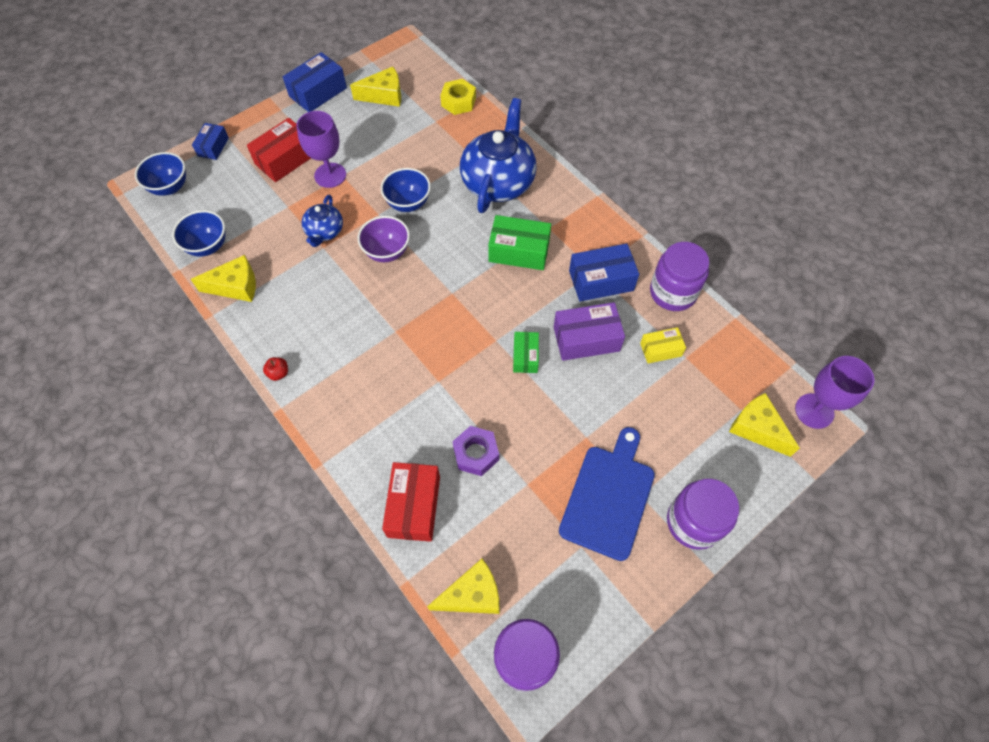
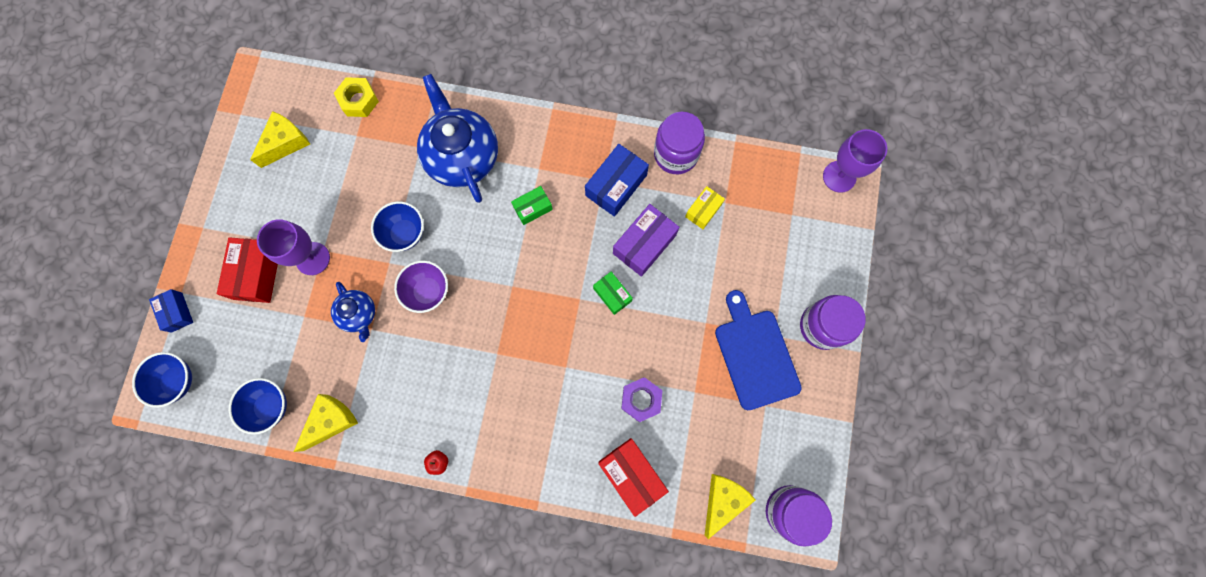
camera: 40 degrees left, 15 degrees up
blue box [283,52,347,112] -> none
green box [488,215,551,270] -> green box [511,186,553,225], size x0.60
yellow cheese [729,393,800,457] -> none

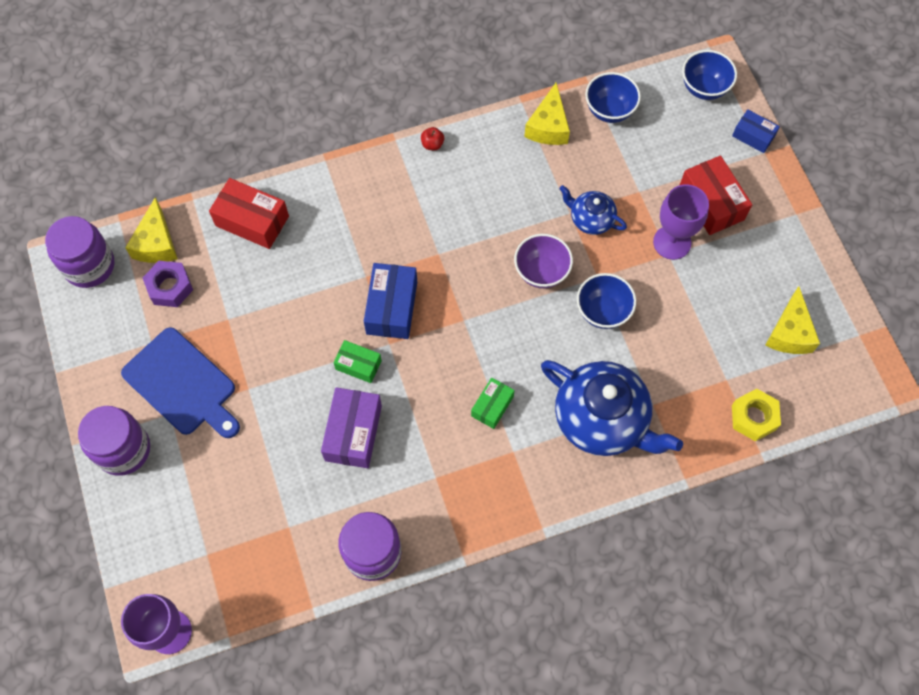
camera: 150 degrees right, 10 degrees down
blue box [585,144,649,217] -> blue box moved to [364,263,417,339]
purple nut [621,377,662,422] -> purple nut moved to [143,261,193,307]
yellow box [685,186,725,229] -> none

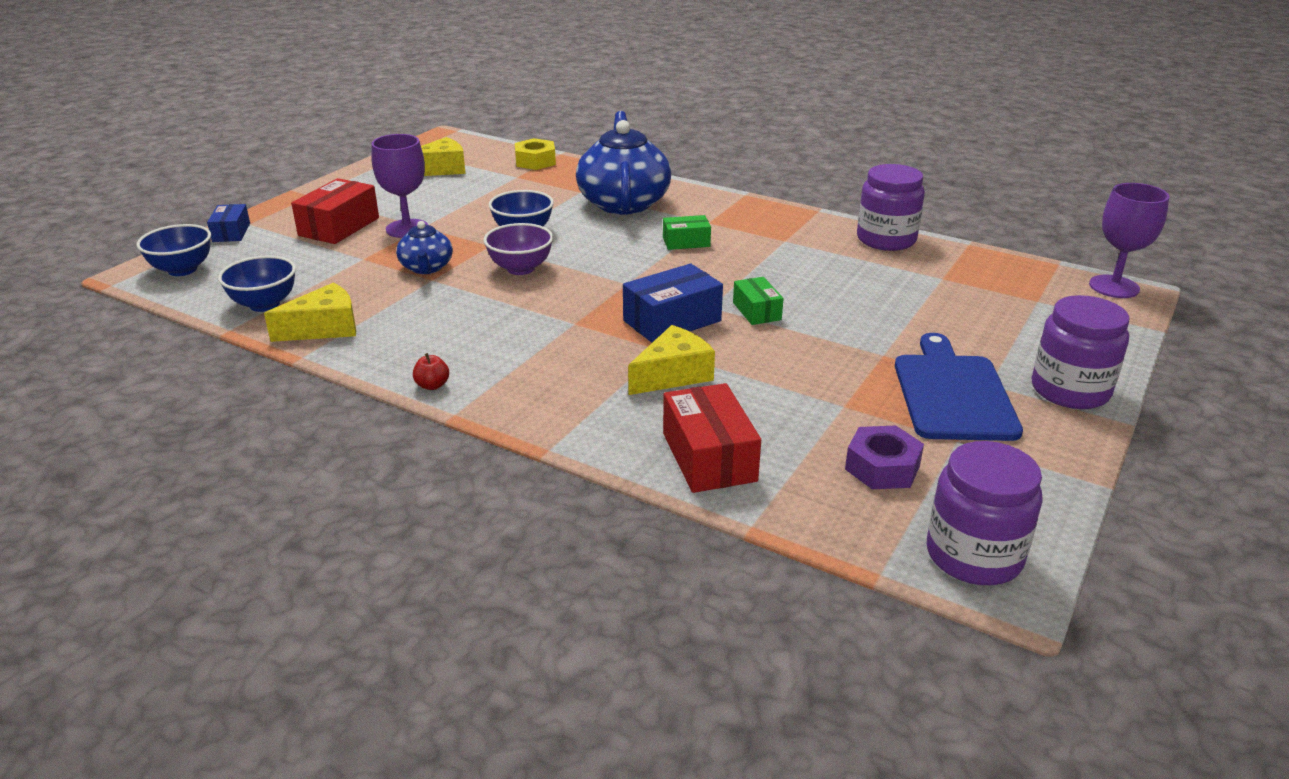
camera: 130 degrees left, 35 degrees down
yellow cheese [125,197,178,263] -> yellow cheese moved to [628,325,715,395]
purple box [321,387,382,468] -> none

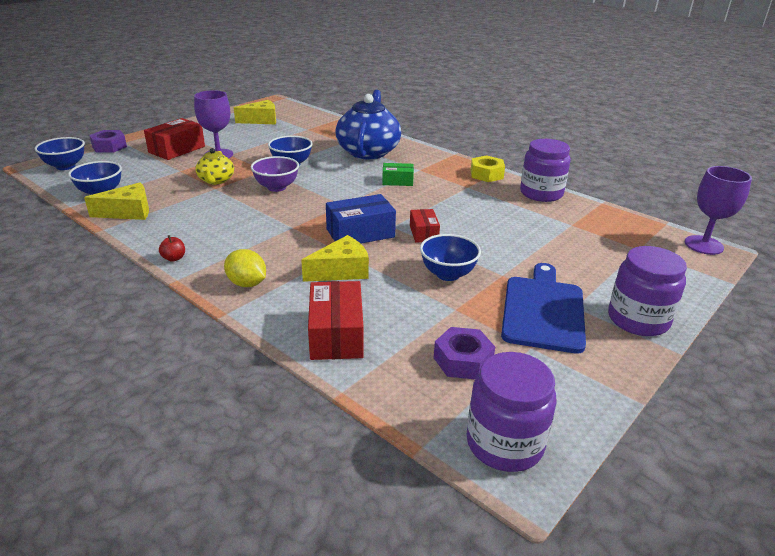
camera: 10 degrees right, 0 degrees up
blue box [207,204,250,242] -> purple nut [89,130,127,153]
blue teapot [396,221,453,274] -> yellow teapot [195,148,234,185]
yellow nut [515,138,556,170] -> yellow nut moved to [471,155,505,182]
green box [733,277,784,325] -> red box [410,209,440,243]
none -> yellow lemon [224,249,266,287]
none -> blue bowl [420,234,481,281]

